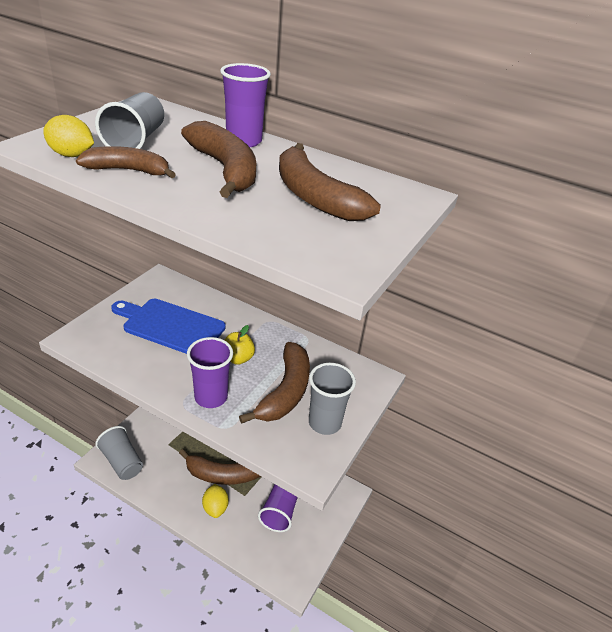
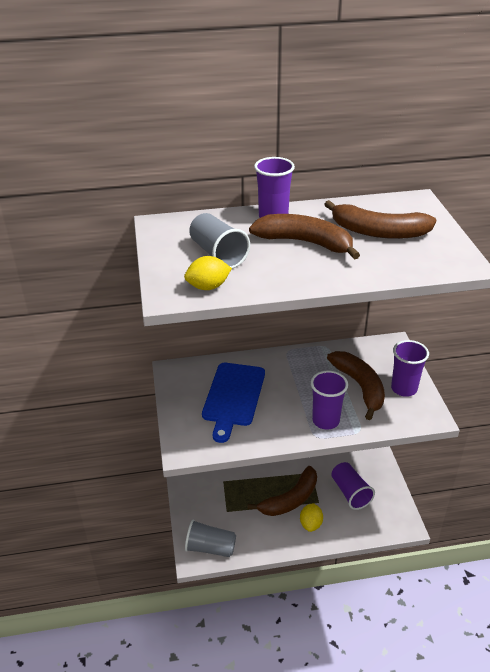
camera: 35 degrees left, 0 degrees up
brown banana [76,146,176,178] -> none
blue cutting board [111,299,226,354] -> blue cutting board turned 60 degrees counterclockwise [202,363,265,443]
yellow lemon [202,484,229,518] -> yellow lemon turned 60 degrees clockwise [300,503,323,532]
yellow apple [225,325,255,365] -> none
grey cup [309,363,356,435] -> purple cup [391,340,429,397]

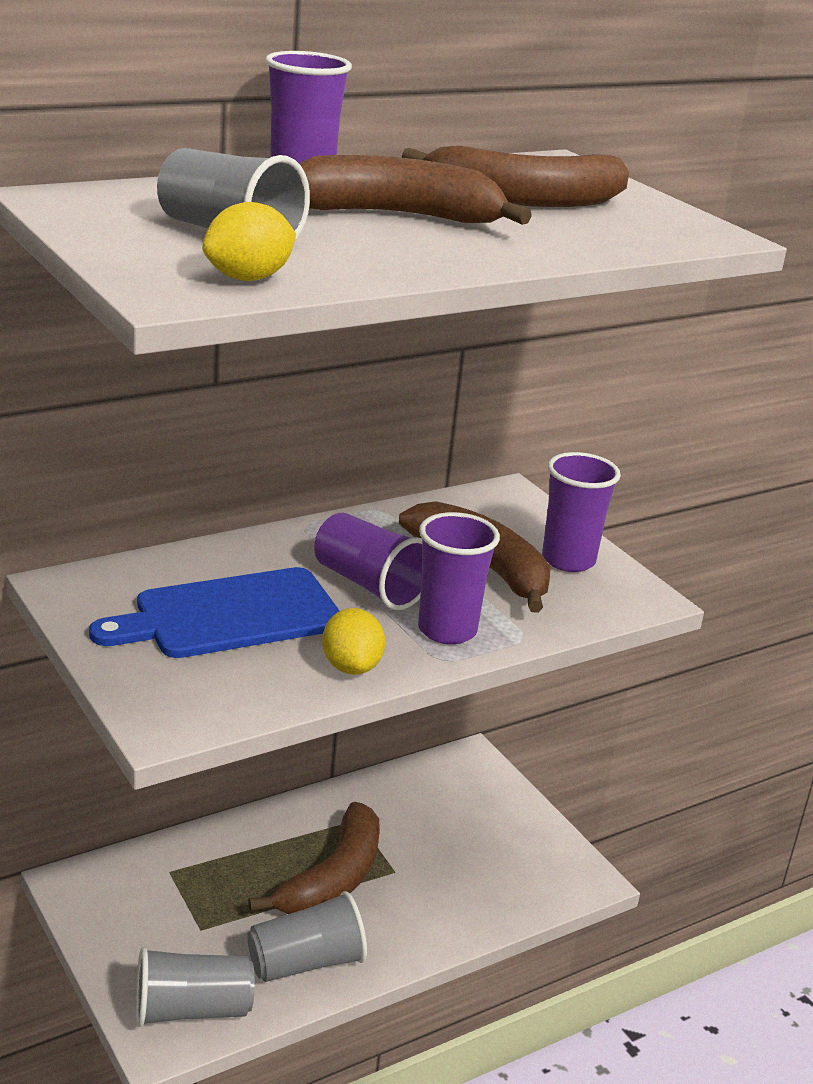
camera: 25 degrees left, 10 degrees down
blue cutting board [202,363,265,443] -> blue cutting board turned 75 degrees clockwise [89,567,340,658]
yellow lemon [300,503,323,532] -> yellow lemon moved to [322,608,385,675]
purple cup [331,462,375,510] -> purple cup moved to [314,512,422,610]
none -> grey cup [247,891,367,982]

